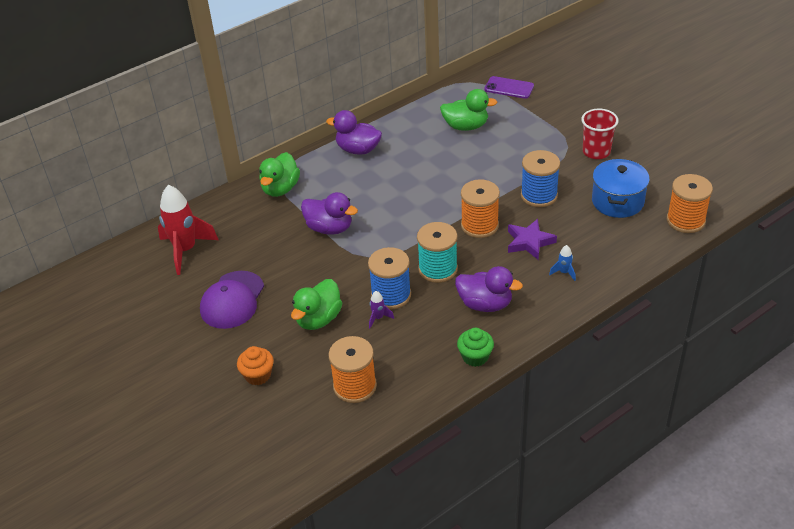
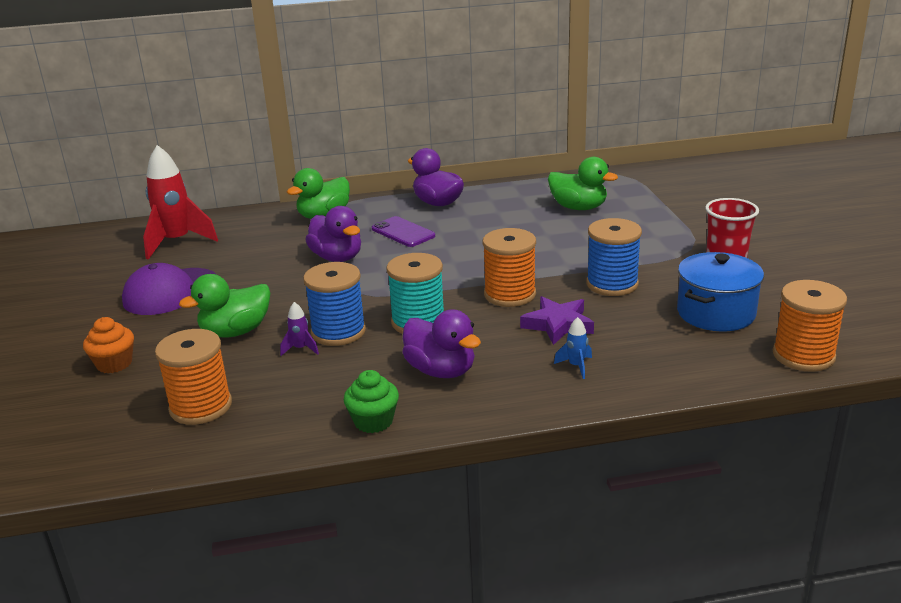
camera: 25 degrees right, 15 degrees down
purple phone [484,76,534,99] -> purple phone moved to [372,216,435,247]

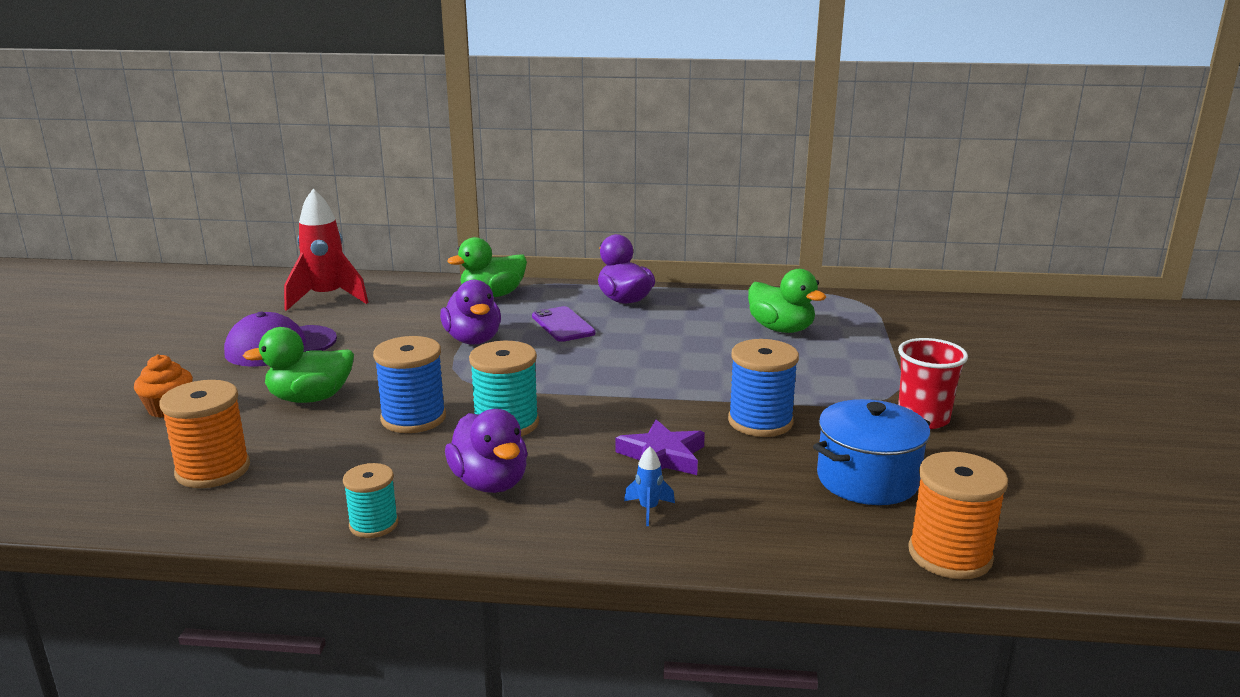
camera: 15 degrees right, 5 degrees down
purple rocket [280,302,319,356] -> none
green cupcake [344,370,399,433] -> turquoise spool [343,463,398,538]
orange spool [483,228,536,307] -> none

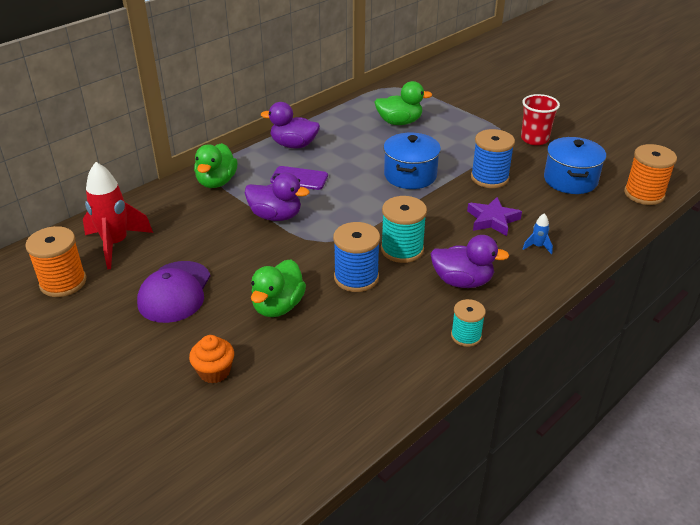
camera: 50 degrees left, 15 degrees up
orange spool [160,380,250,488] -> orange spool moved to [25,226,86,297]
none -> blue pot [383,133,441,189]

